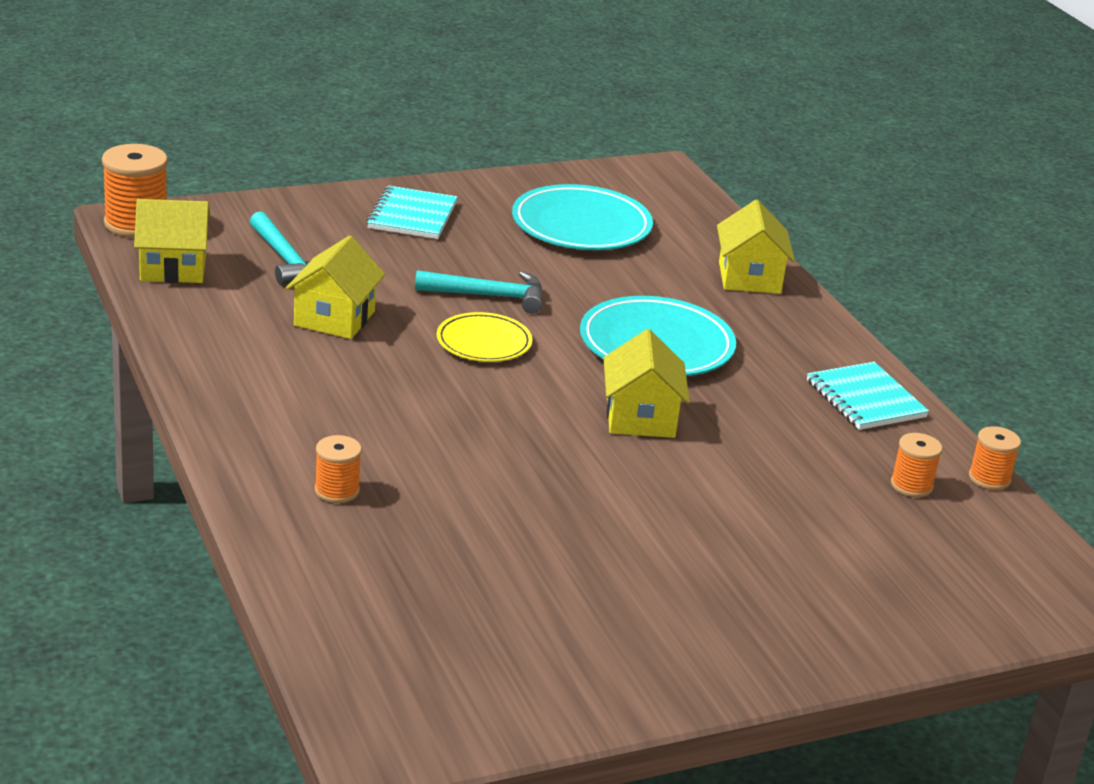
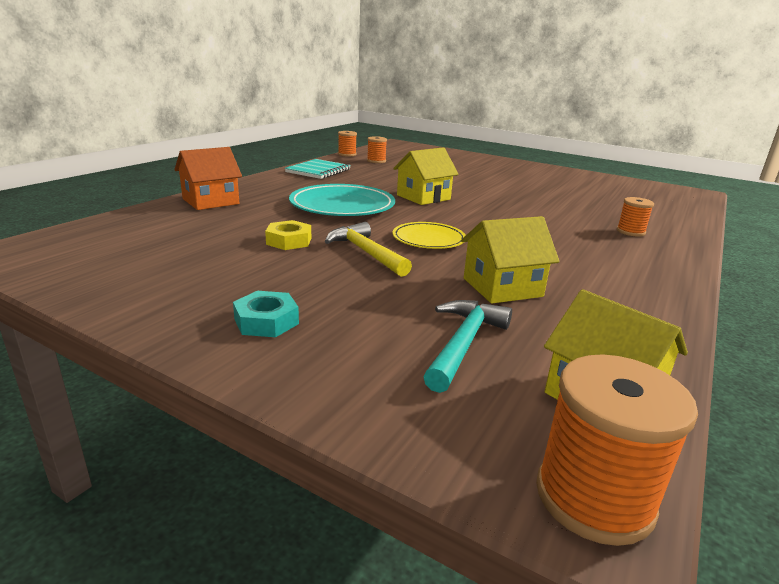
camera: 125 degrees left, 5 degrees down
turquoise notebook [367,186,458,239] -> turquoise nut [233,291,299,337]
turquoise hammer [415,270,543,314] -> yellow hammer [325,222,412,277]
turquoise plate [512,184,653,250] -> none
yellow house [717,200,795,294] -> orange house [174,147,242,210]
none -> yellow nut [265,220,311,250]

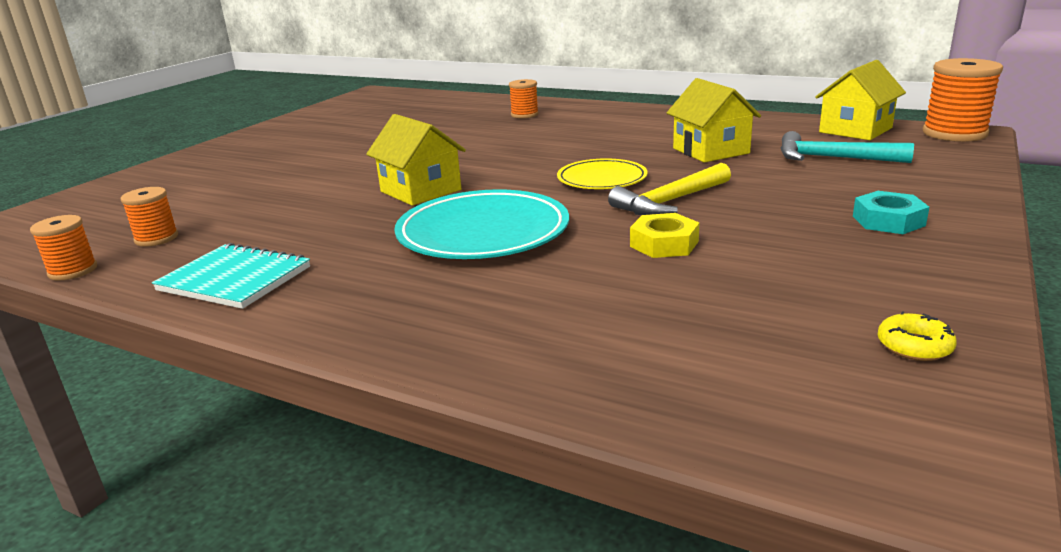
camera: 90 degrees left, 0 degrees up
orange house [174,147,242,210] -> none
none -> yellow donut [877,311,957,361]

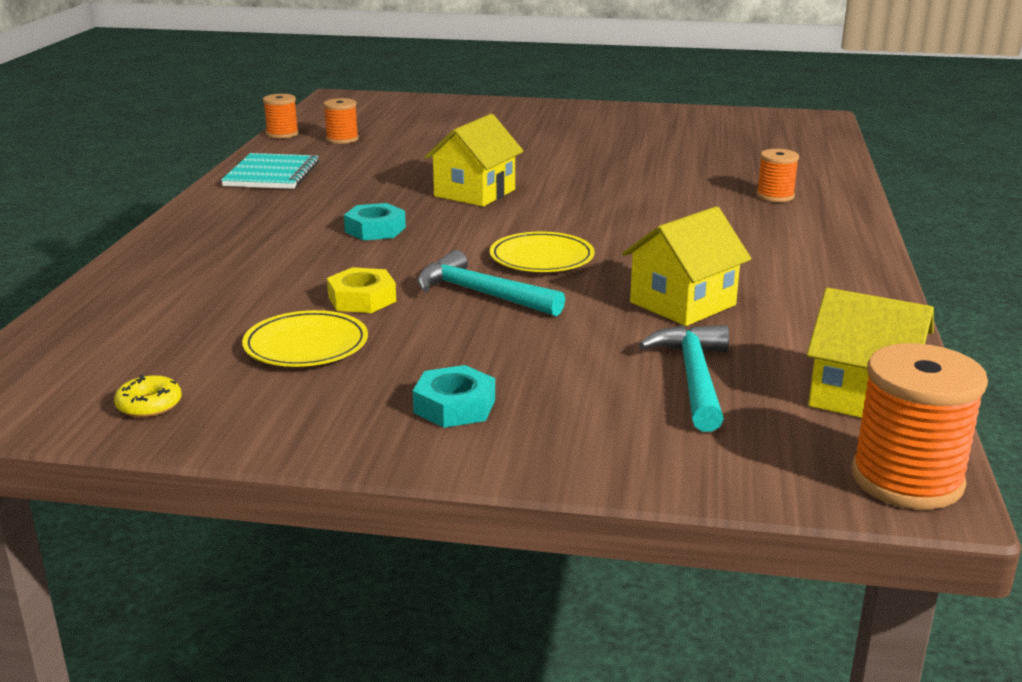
camera: 70 degrees right, 0 degrees up
turquoise plate [394,189,569,259] -> turquoise nut [344,203,406,240]
yellow hammer [608,163,731,215] -> turquoise hammer [417,250,565,316]
none -> yellow plate [242,310,368,367]

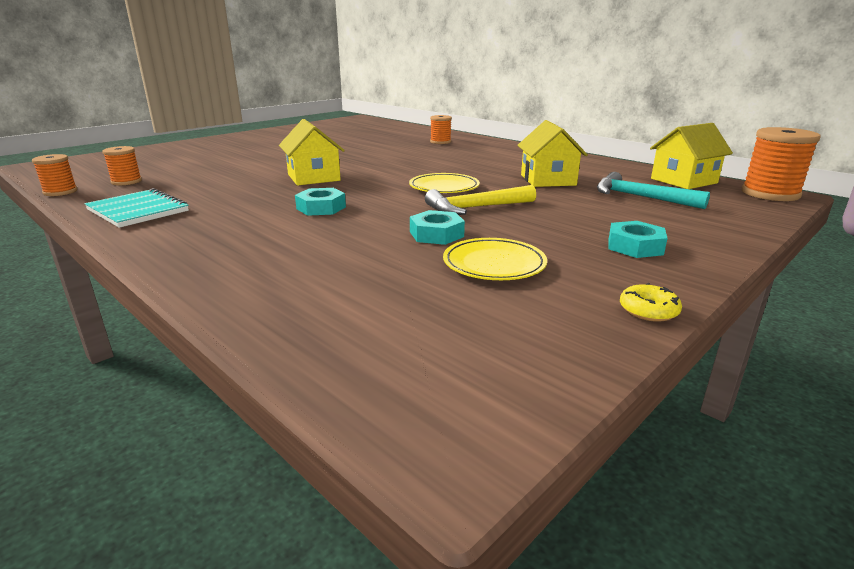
camera: 55 degrees left, 0 degrees up
yellow donut [114,375,182,417] -> yellow donut moved to [620,283,682,322]
yellow nut [327,267,396,313] -> turquoise nut [410,210,465,245]
turquoise hammer [417,250,565,316] -> yellow hammer [425,185,536,215]

